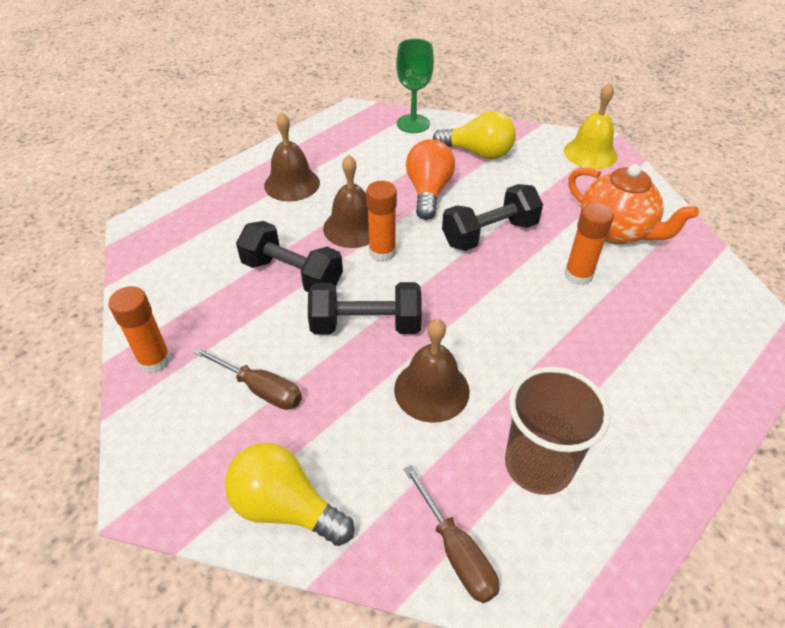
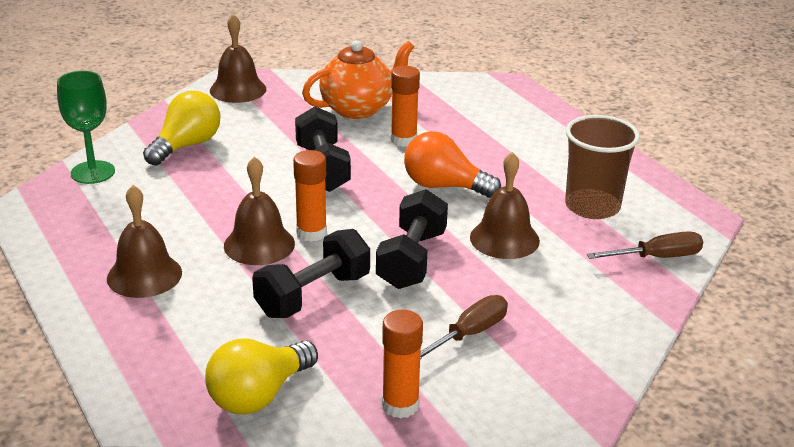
camera: 75 degrees left, 15 degrees down
yellow light bulb [225,443,354,546] -> yellow light bulb moved to [205,339,318,414]
orange light bulb [406,139,455,220] -> orange light bulb moved to [404,131,501,198]
yellow bell [564,83,617,169] -> brown bell [210,14,266,103]

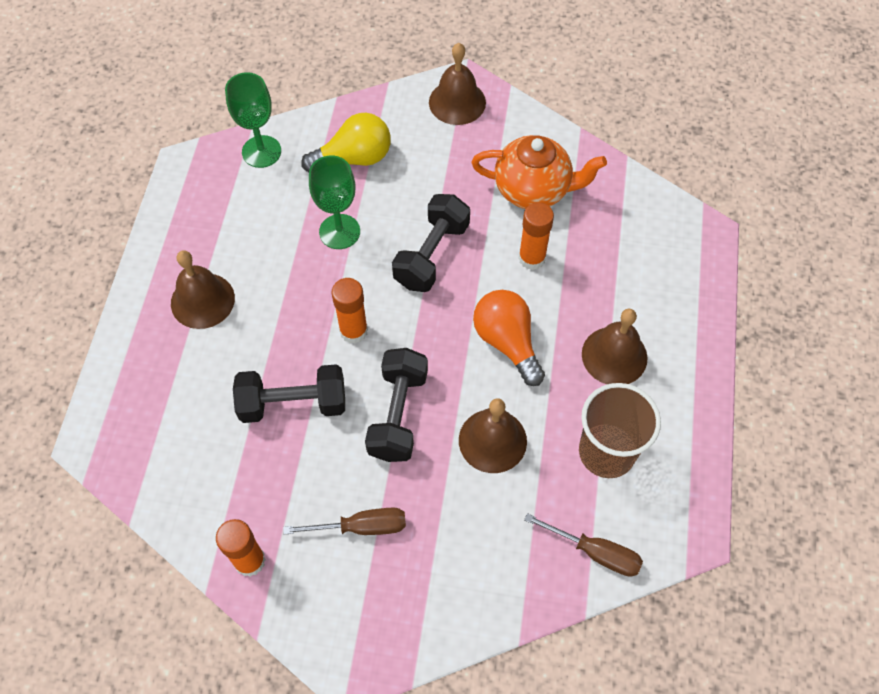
camera: 40 degrees right, 30 degrees up
yellow light bulb [205,339,318,414] -> none
brown bell [224,156,295,265] -> brown bell moved to [582,309,648,384]
black dumbbell [376,189,448,289] -> black dumbbell turned 45 degrees counterclockwise [365,348,428,462]
none -> green goblet [309,156,360,249]

